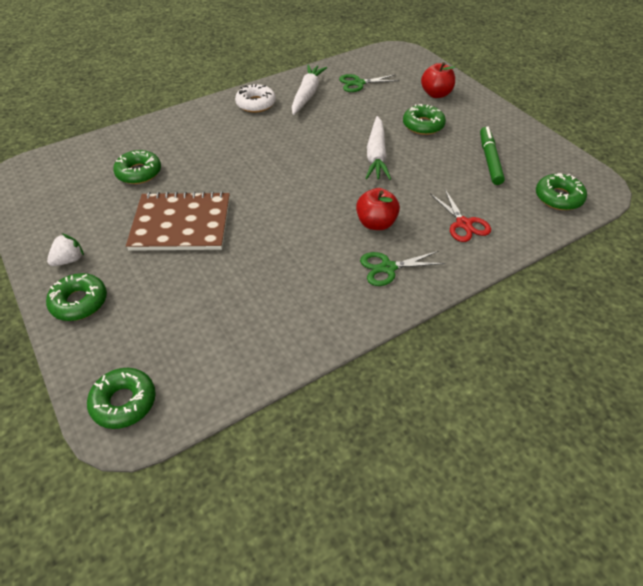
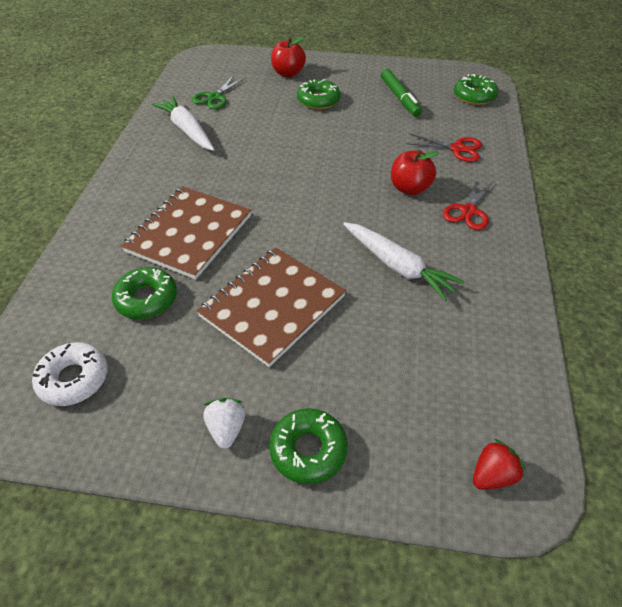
camera: 50 degrees left, 0 degrees up
green donut [87,368,156,429] -> red strawberry [473,439,526,490]
white donut [235,84,276,112] -> white donut moved to [32,342,108,406]
green scissors [360,251,445,286] -> red scissors [443,179,494,230]
white carrot [365,116,391,180] -> white carrot moved to [343,222,464,301]
green marker [480,127,505,185] -> green marker turned 150 degrees counterclockwise [381,69,422,117]
none -> brown notebook [121,186,251,280]

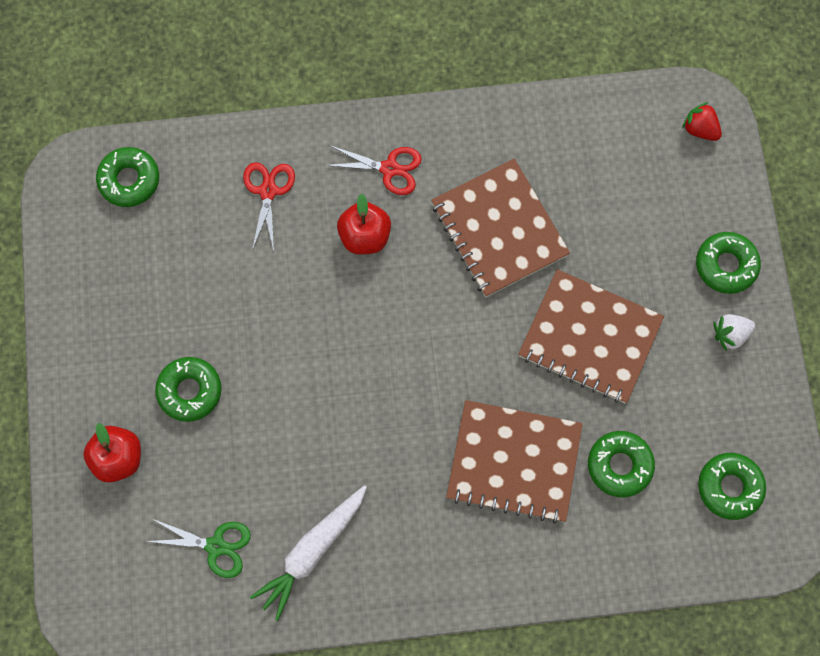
camera: 105 degrees left, 25 degrees up
white donut [32,342,108,406] -> green donut [698,453,766,520]
white carrot [343,222,464,301] -> brown notebook [431,159,570,297]
green marker [381,69,422,117] -> none

